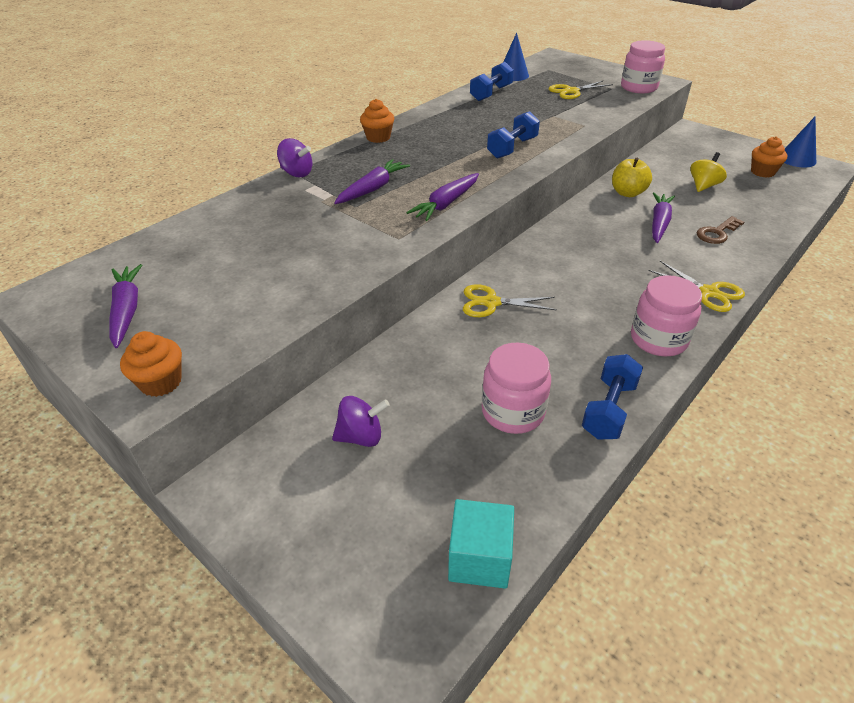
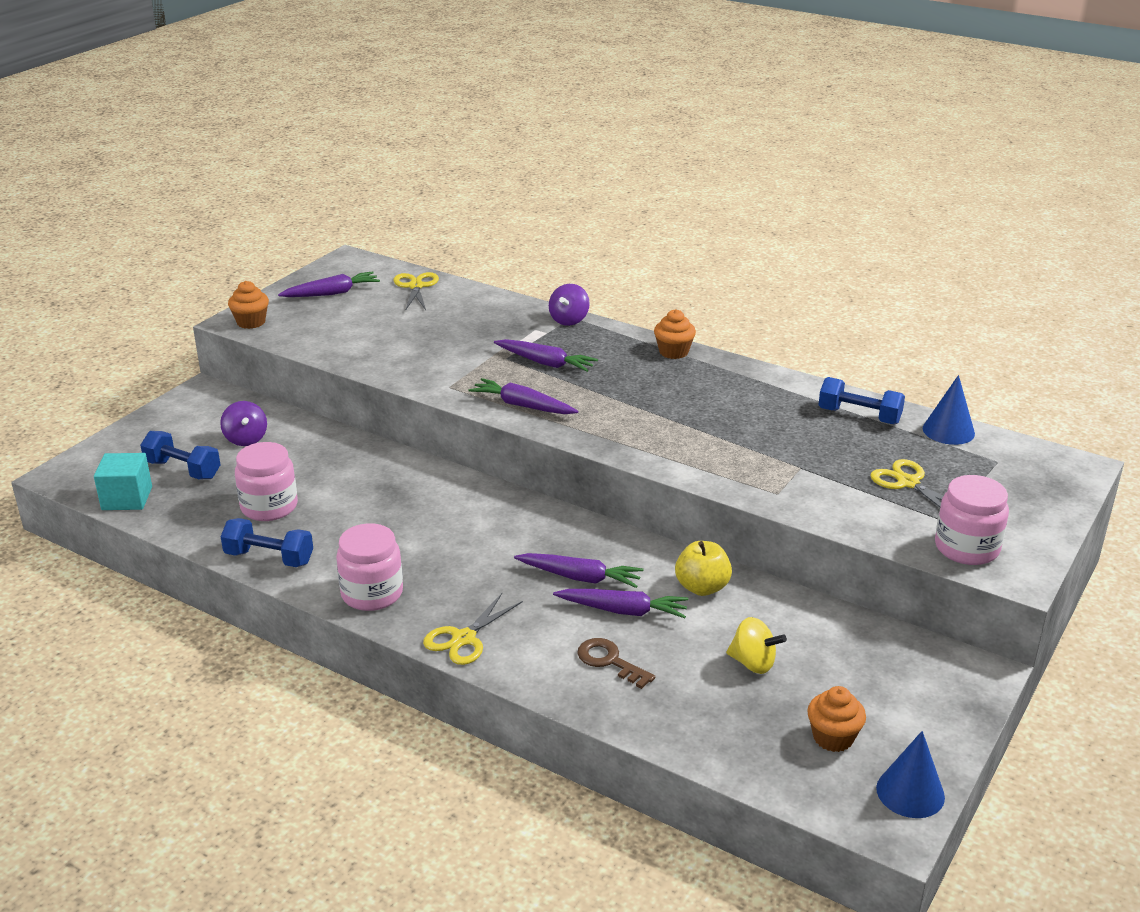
camera: 80 degrees right, 10 degrees down
yellow scissors [463,284,557,317] -> yellow scissors moved to [393,272,439,310]
blue dumbbell [487,111,540,159] -> blue dumbbell moved to [140,431,221,479]
none -> purple carrot [514,553,643,588]

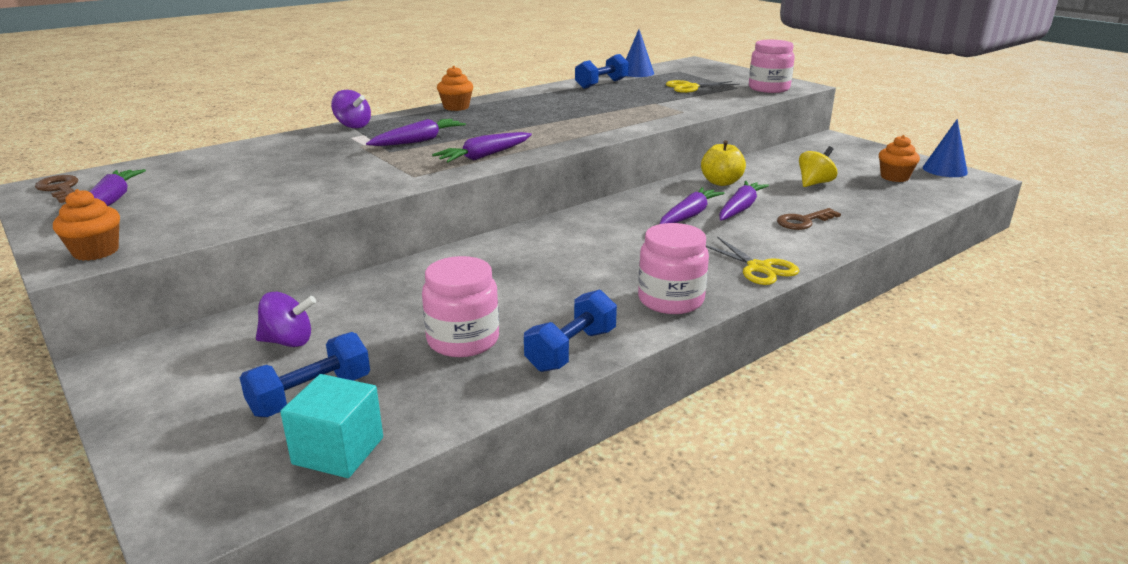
camera: 70 degrees left, 5 degrees down
yellow scissors [393,272,439,310] -> none
none -> brown key [35,175,78,203]

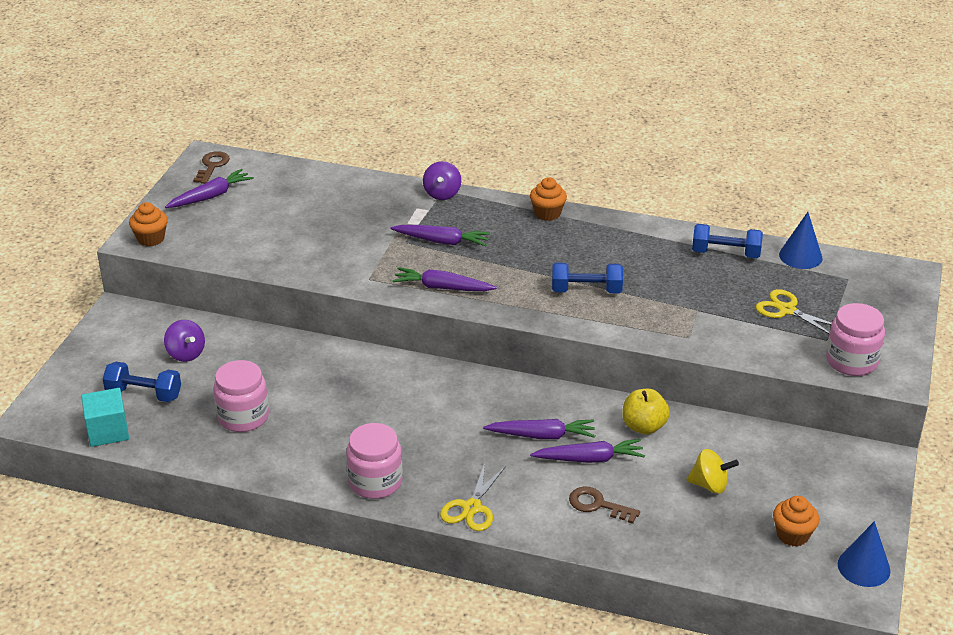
camera: 55 degrees right, 10 degrees up
blue dumbbell [524,289,617,372] -> blue dumbbell moved to [552,263,623,293]

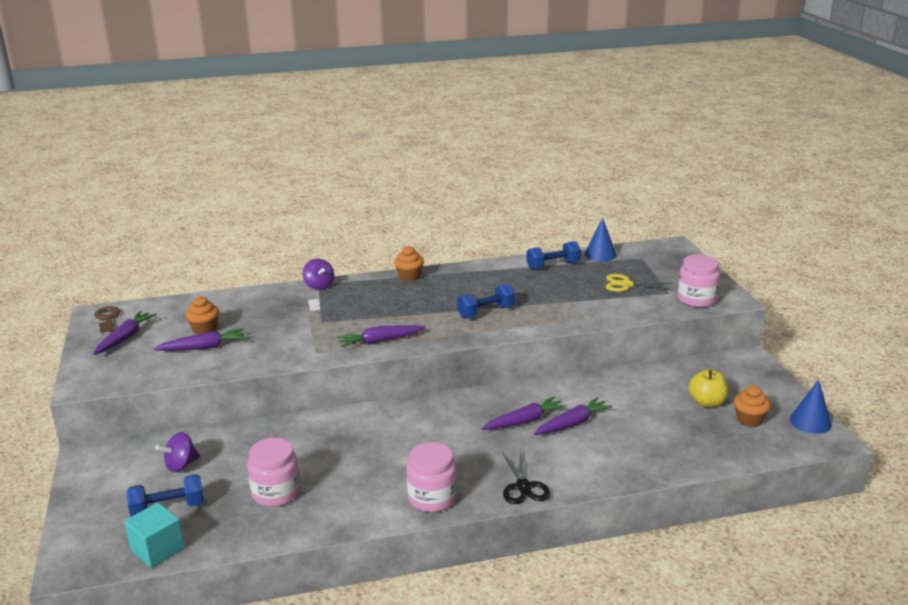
camera: 30 degrees left, 10 degrees down
orange cupcake [129,202,168,247] -> orange cupcake moved to [185,296,219,334]
purple spinning top [164,320,205,362] -> purple spinning top turned 120 degrees clockwise [155,432,200,472]
purple carrot [390,225,490,246] -> purple carrot moved to [153,328,246,351]
yellow scissors [440,463,506,531] -> black scissors [502,452,550,504]
brown key [569,487,640,524] -> none
yellow apple [622,389,670,435] -> yellow apple moved to [689,369,729,408]
yellow spinning top [686,449,739,494] -> none

